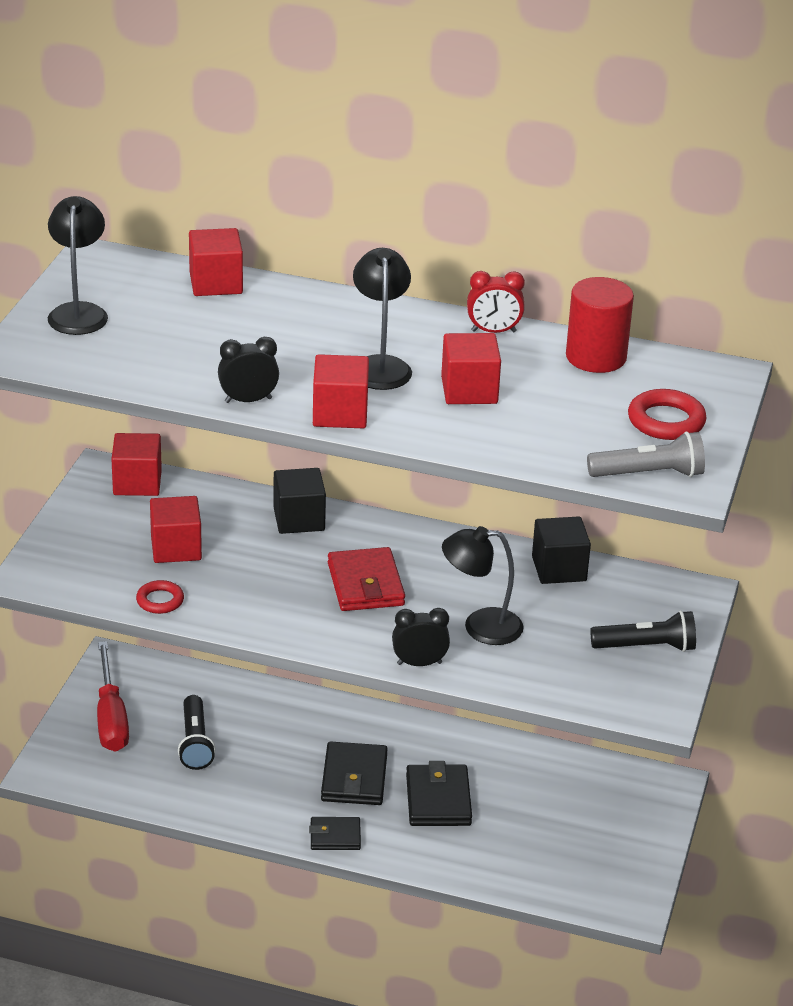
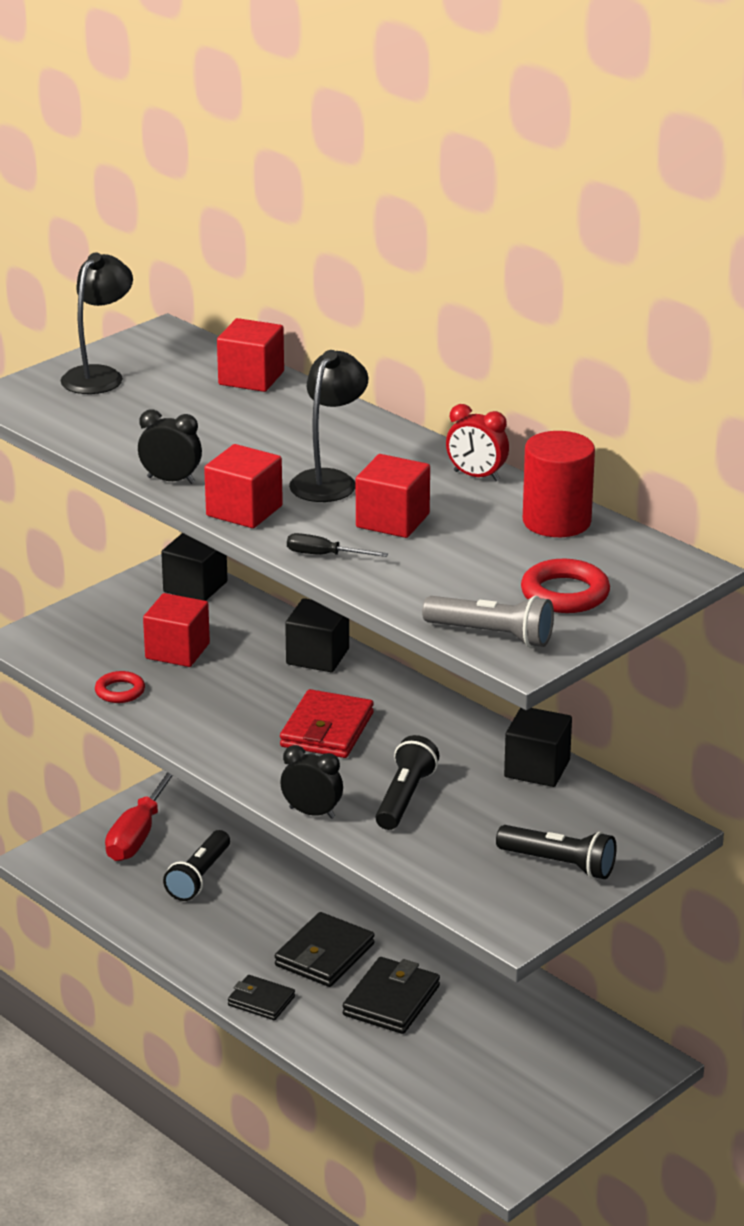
camera: 30 degrees right, 5 degrees down
red cube [111,433,162,496] -> black cube [161,533,228,601]
black lamp [442,526,524,645] -> black flashlight [375,735,440,830]
none -> black screwdriver [287,533,388,557]

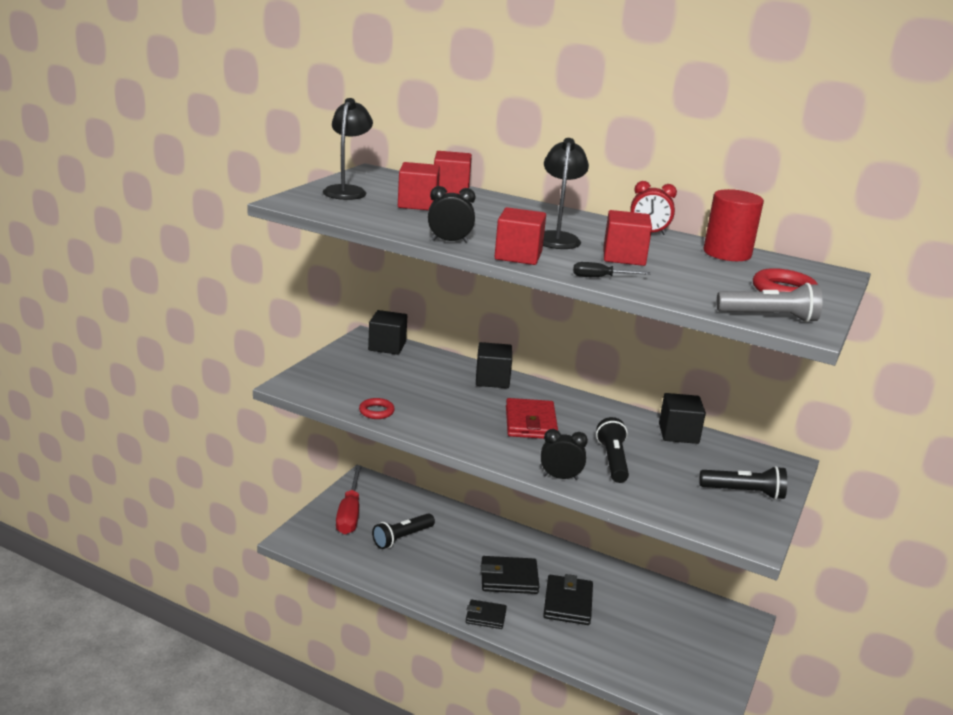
camera: 20 degrees left, 5 degrees down
red cube [143,593,210,667] -> red cube moved to [398,162,440,210]
black flashlight [163,830,230,901] -> black flashlight turned 45 degrees clockwise [372,513,435,549]
black wallet [275,912,375,987] -> black wallet turned 75 degrees clockwise [481,556,540,594]

